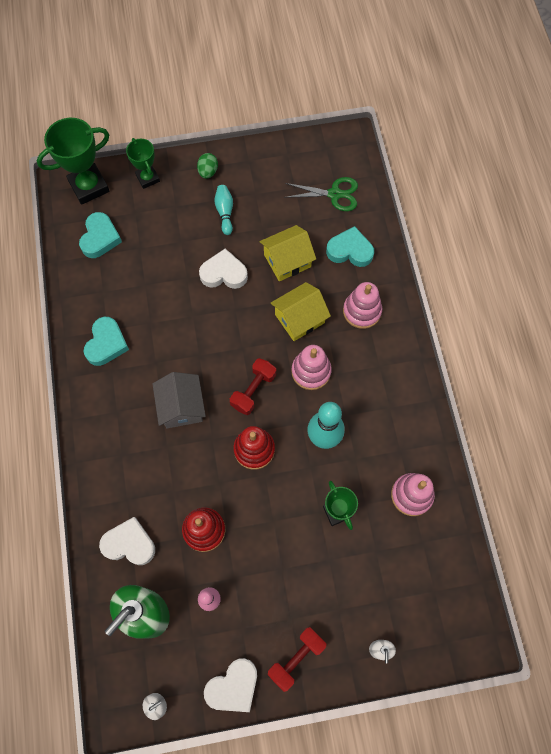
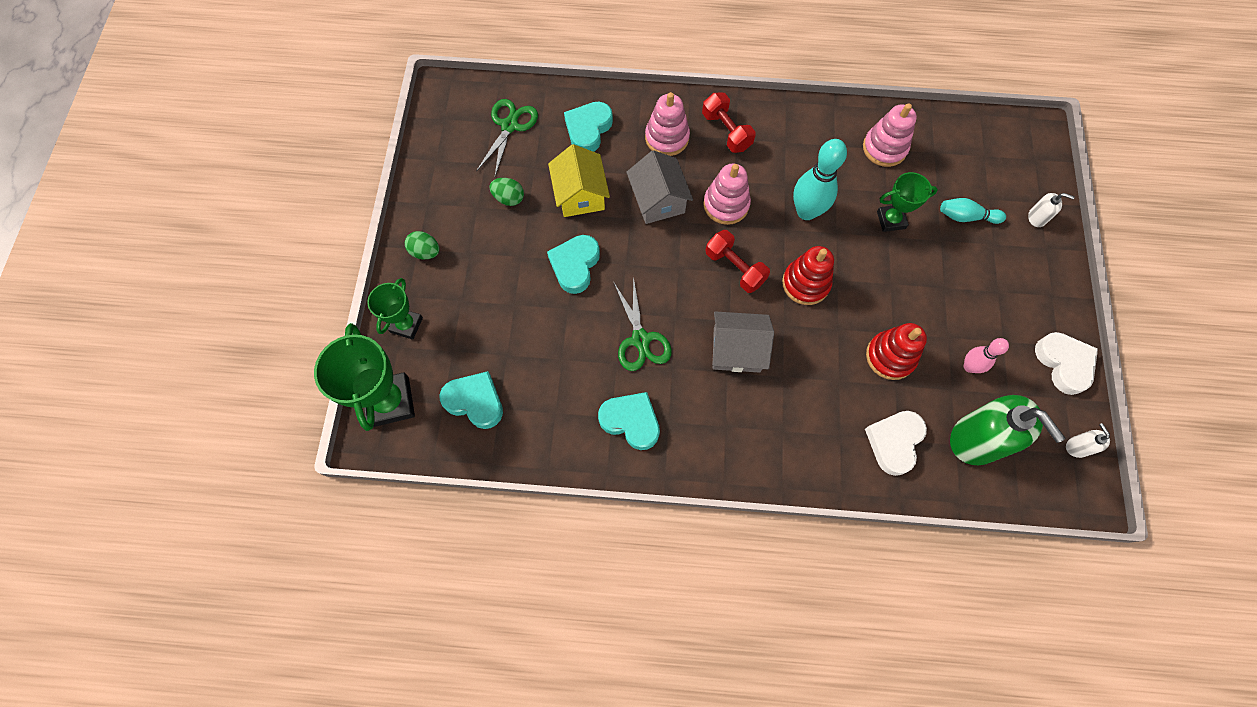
camera: 75 degrees left, 0 degrees up
green trophy [126,138,160,189] -> green trophy turned 60 degrees counterclockwise [367,278,423,340]
white heart [199,248,248,289] -> turquoise heart [547,235,600,294]
turquoise bowling pin [214,185,233,235] -> turquoise bowling pin moved to [940,198,1006,224]
red dumbbell [268,627,326,692] -> red dumbbell moved to [702,92,756,153]
yellow house [271,282,331,341] -> grey house [626,150,693,224]
none -> green egg [489,178,524,206]
none -> green scissors [614,276,672,371]

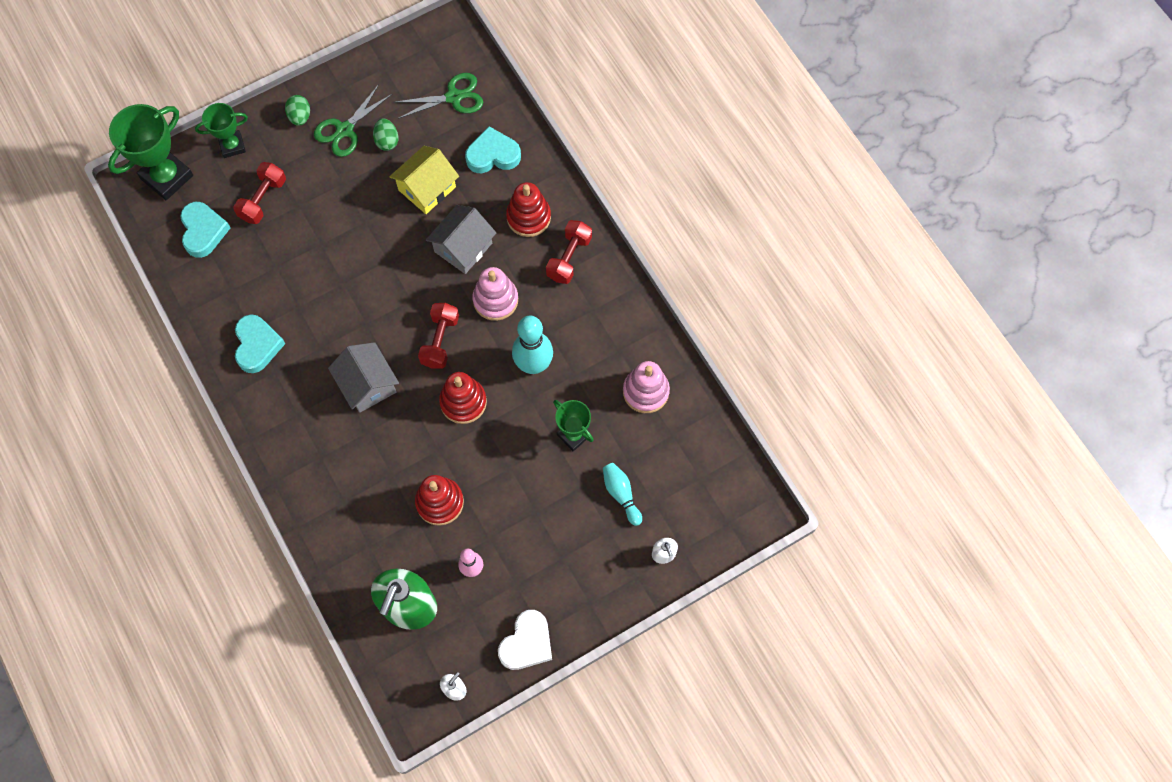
camera: 55 degrees right, 0 degrees up
turquoise heart [547,235,600,294] -> none
green scissors [614,276,672,371] -> green scissors moved to [314,84,392,157]
pink stacking toy [645,92,690,156] -> red stacking toy [506,182,551,237]
white heart [865,411,927,476] -> none
none -> red dumbbell [233,162,286,224]

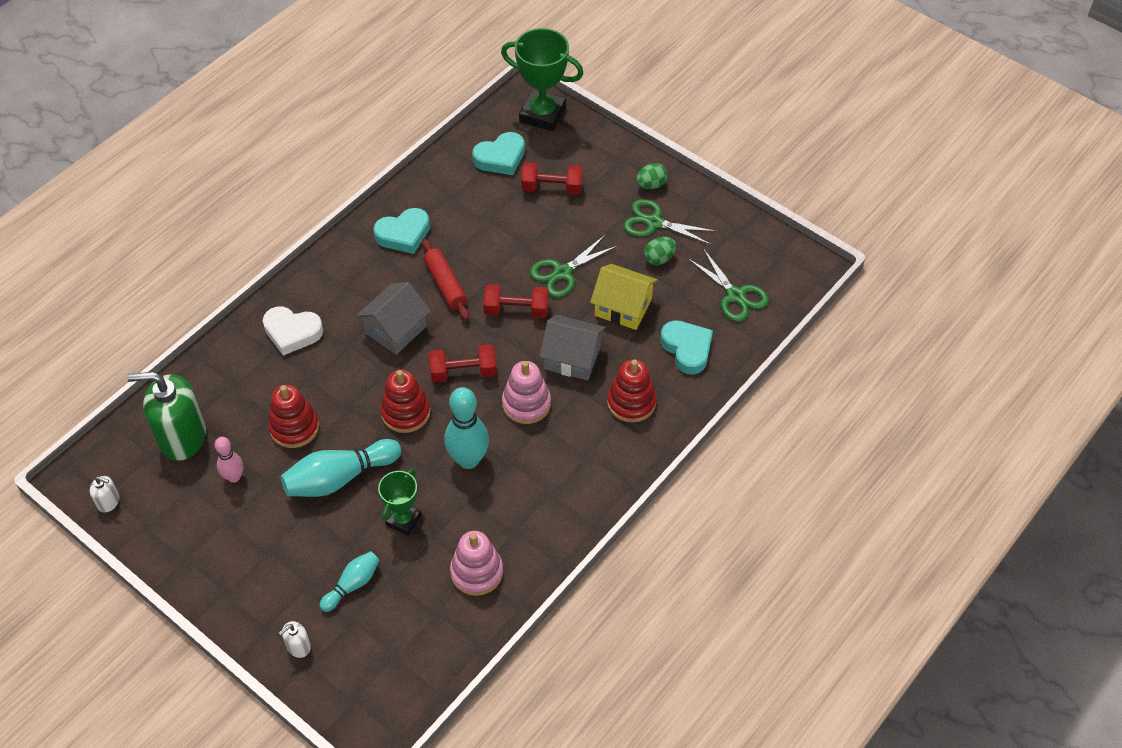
camera: 70 degrees right, 15 degrees down
green trophy [195,103,248,158] -> none
white heart [498,610,552,670] -> white heart moved to [263,307,323,356]
red dumbbell [546,220,592,284] -> red dumbbell moved to [483,284,549,318]
none -> turquoise bowling pin [281,439,401,497]
none -> red rolling pin [422,239,470,320]
none -> green scissors [530,235,618,297]

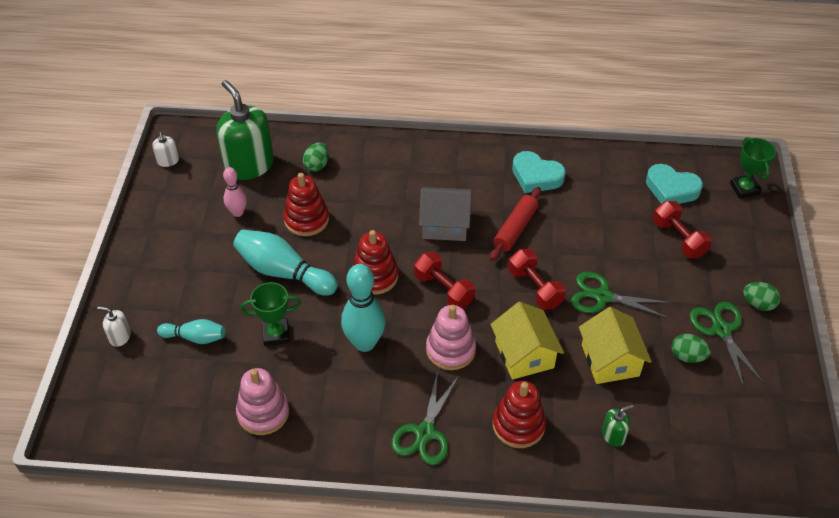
camera: 55 degrees right, 5 degrees down
white heart [263,307,323,356] -> none
green trophy [501,28,584,131] -> green trophy [730,137,776,199], size x0.60
grey house [539,315,606,380] -> yellow house [490,302,564,379]
turquoise heart [660,320,713,375] -> green soap dispenser [602,404,633,447]
green scissors [688,248,769,322] -> green scissors moved to [391,371,458,465]
none -> green egg [303,142,329,171]

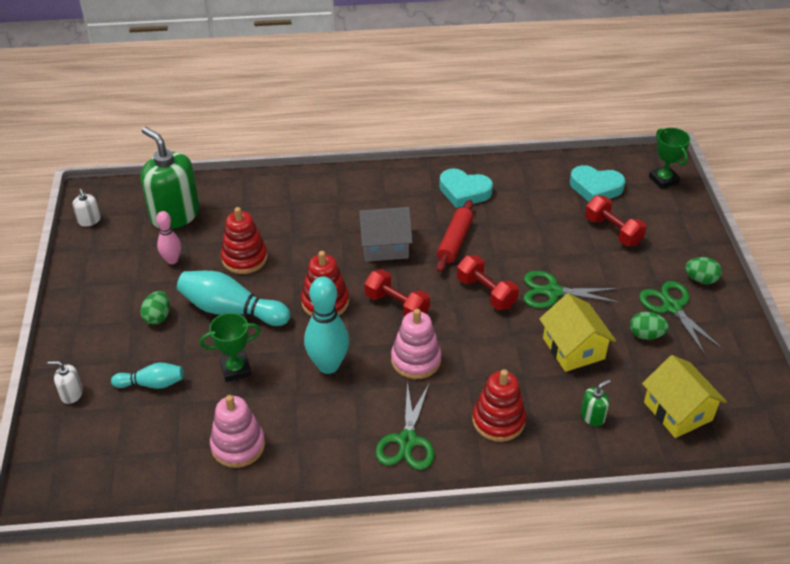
camera: 10 degrees left, 5 degrees down
green egg [303,142,329,171] -> green egg moved to [140,291,170,325]
yellow house [490,302,564,379] -> yellow house moved to [642,355,727,438]

